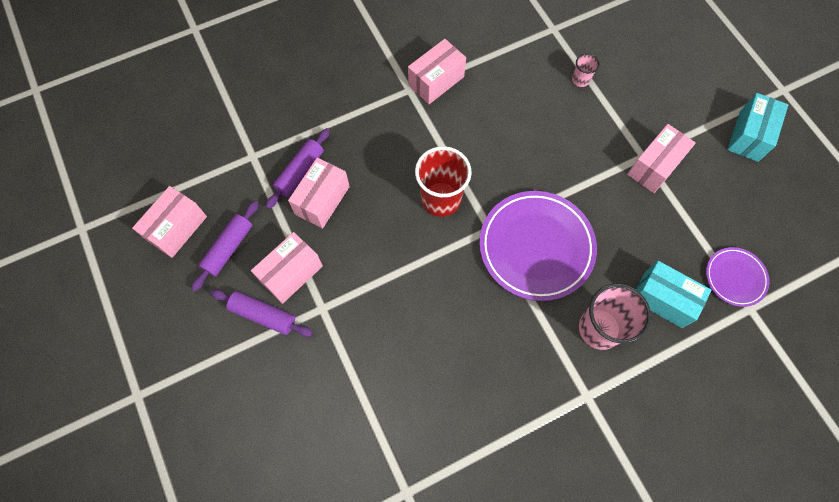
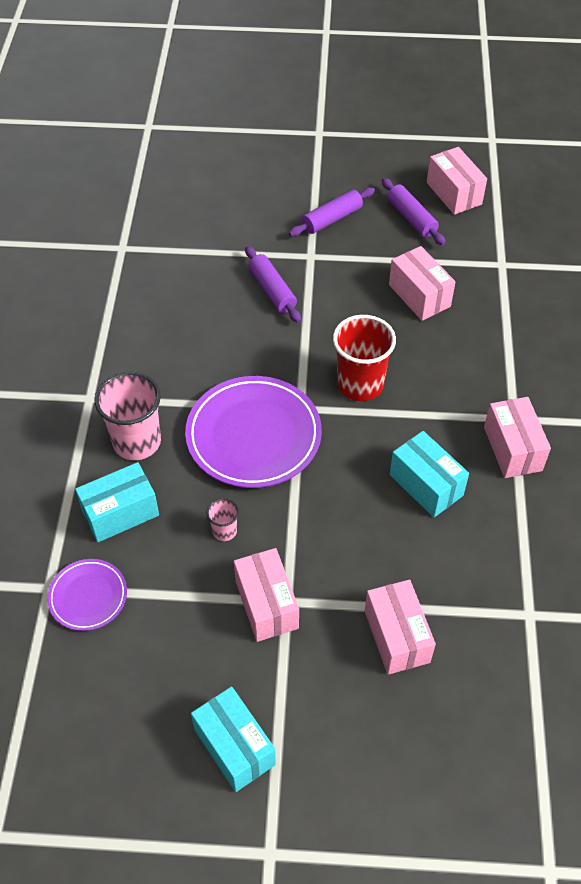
camera: 120 degrees right, 15 degrees down
pink box [251,232,323,304] -> pink box moved to [365,580,436,675]
purple rolling pin [265,128,330,209] -> purple rolling pin moved to [245,246,301,323]
pink cup [572,53,600,87] -> pink cup moved to [207,498,239,541]
none -> turquoise box [390,431,469,517]

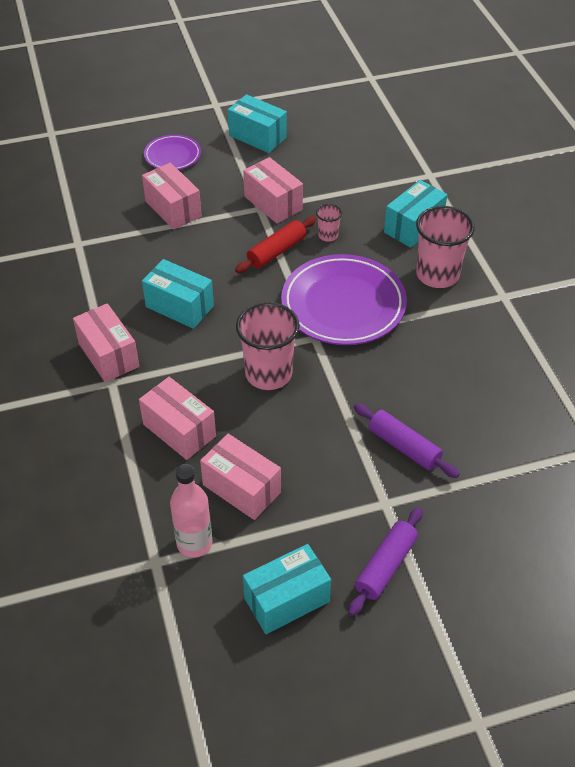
camera: 160 degrees right, 5 degrees down
purple plate [47,559,127,631] -> purple plate moved to [144,134,201,170]
red cup [333,315,396,401] -> pink cup [236,302,300,390]
purple rolling pin [382,178,446,245] -> turquoise box [243,544,331,634]
pink box [427,147,487,215] -> pink box moved to [139,377,216,460]
none -> pink bottle [170,464,212,558]
none -> red rolling pin [235,216,316,273]

